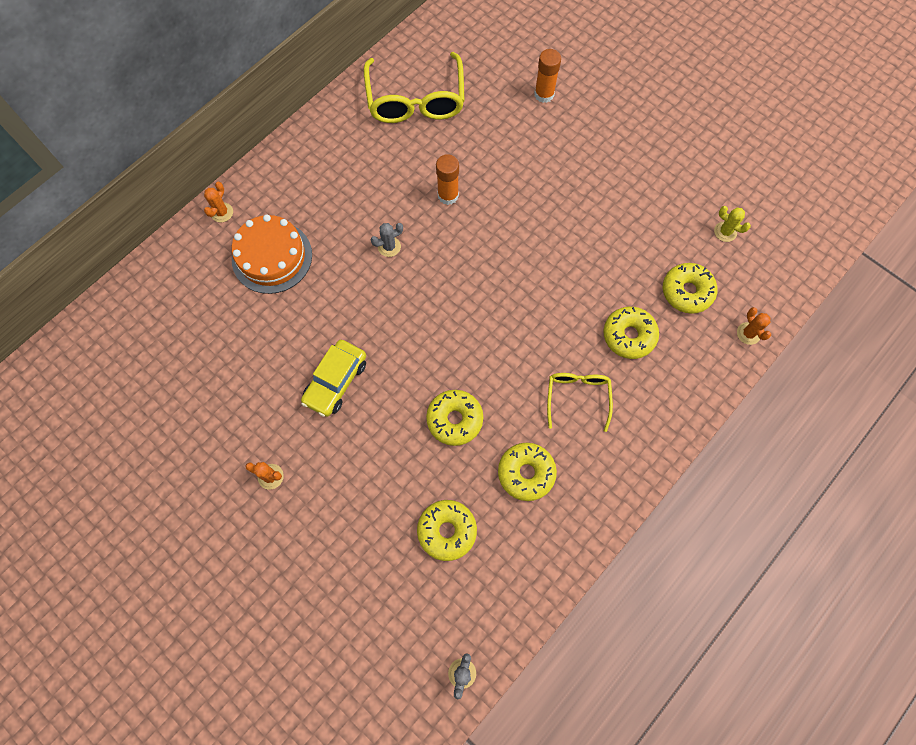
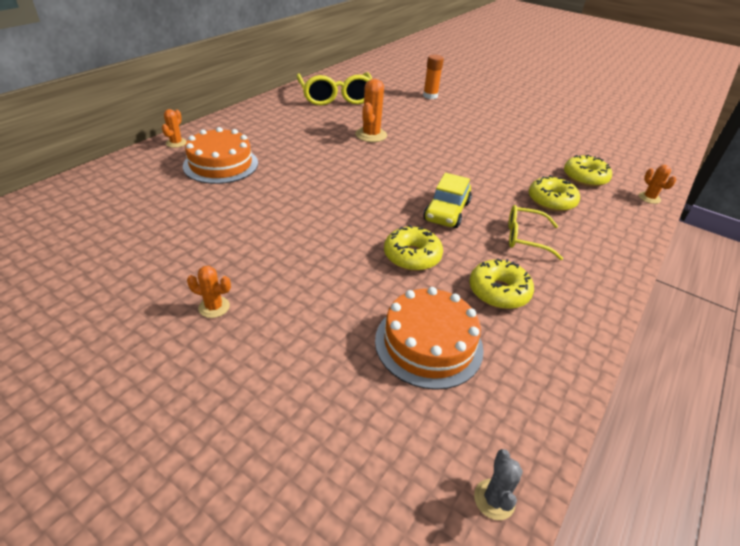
camera: 10 degrees left, 30 degrees down
yellow car [301,340,366,417] -> yellow car moved to [423,173,472,228]
grey cactus [371,223,403,257] -> none
yellow donut [417,500,477,561] -> orange cake [375,287,484,390]
orange glue stick [436,154,459,205] -> orange cactus [355,79,387,142]
yellow glasses [547,373,613,432] -> yellow glasses turned 75 degrees counterclockwise [509,205,563,260]
yellow cactus [714,206,751,242] -> none

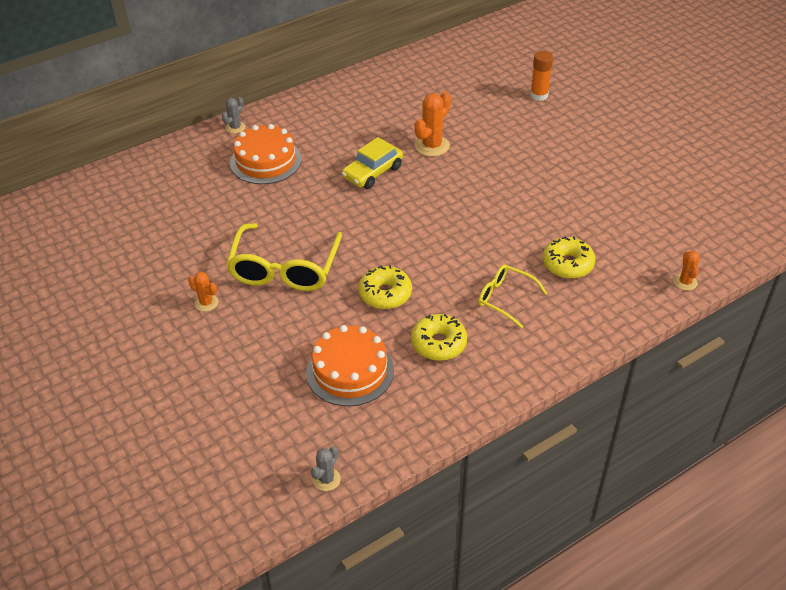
camera: 25 degrees right, 5 degrees up
orange cactus [162,109,187,148] -> grey cactus [222,97,245,134]
yellow glasses [296,72,372,105] -> yellow glasses moved to [226,223,342,291]
yellow car [423,173,472,228] -> yellow car moved to [342,137,403,189]
yellow donut [564,155,612,187] -> none

